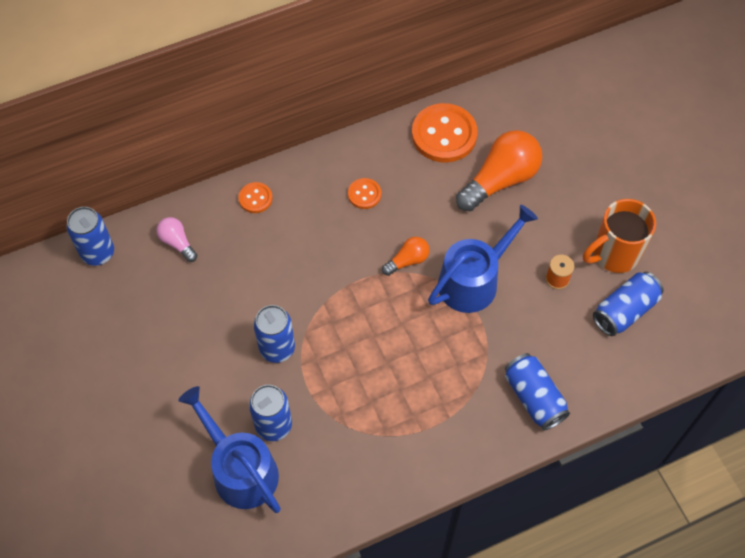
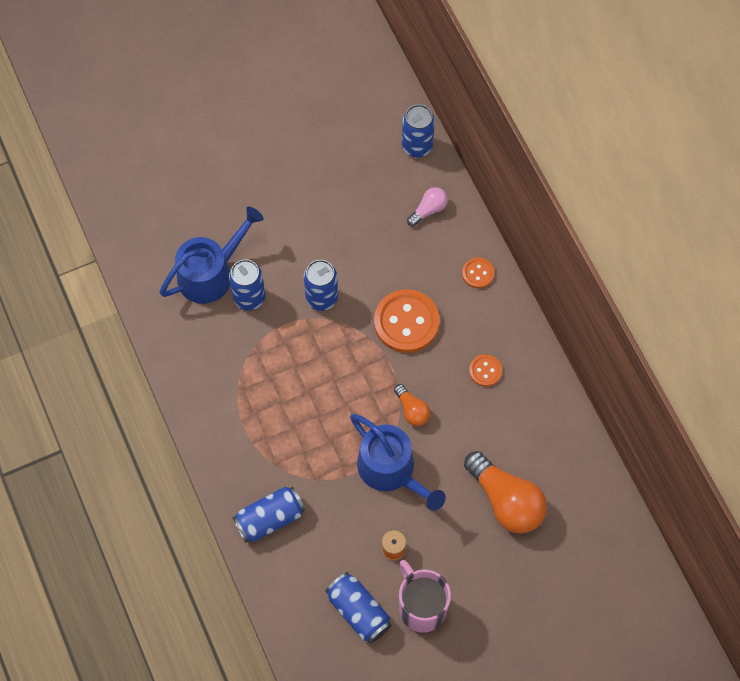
camera: 90 degrees right, 5 degrees up
orange button [412,103,478,163] -> orange button moved to [374,289,439,353]
orange mug [583,199,656,273] -> pink mug [399,560,451,633]

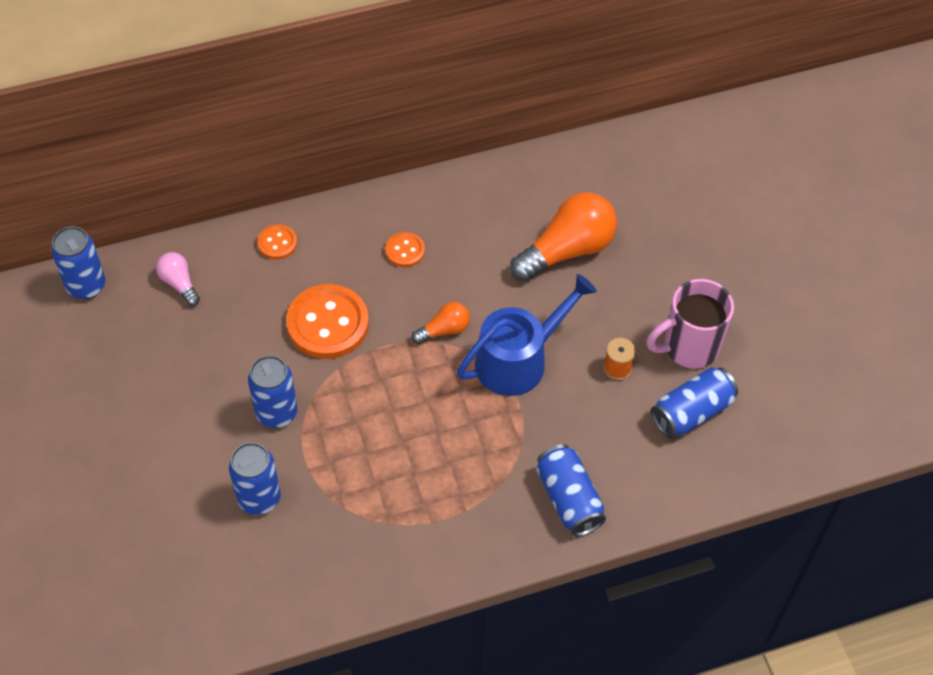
camera: 85 degrees left, 10 degrees down
blue watering can [160,207,264,304] -> none

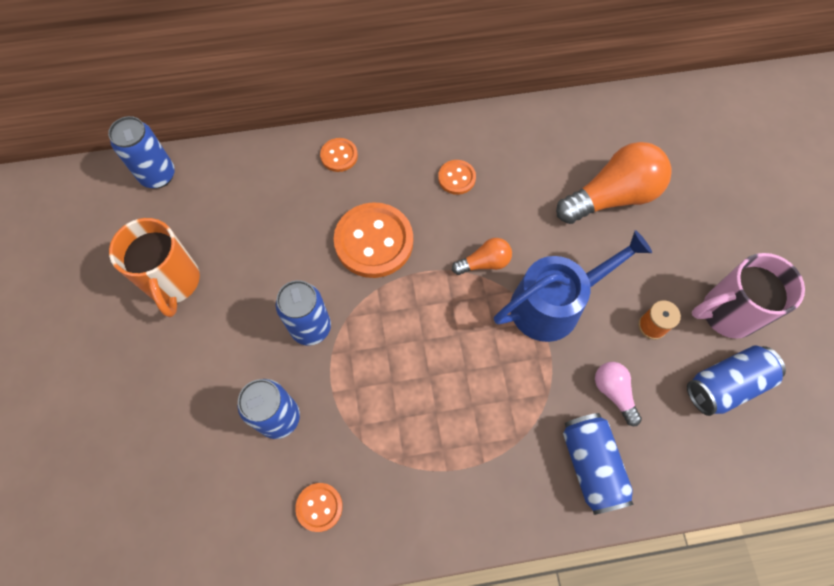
camera: 10 degrees right, 10 degrees up
pink light bulb [156,252,200,306] -> pink light bulb moved to [595,362,642,426]
none -> orange mug [109,218,200,317]
none -> orange button [295,483,343,532]

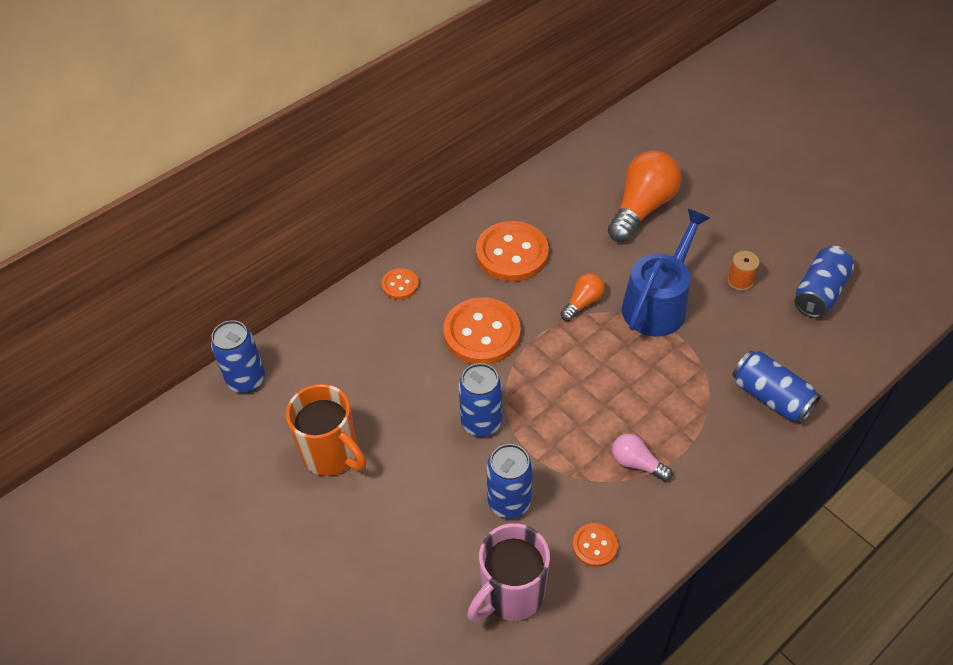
camera: 30 degrees left, 15 degrees down
orange button [438,160,476,195] -> orange button [476,221,549,282], size x2.00
pink light bulb [595,362,642,426] -> pink light bulb moved to [612,434,672,481]
pink mug [692,253,805,339] -> pink mug moved to [467,523,550,623]

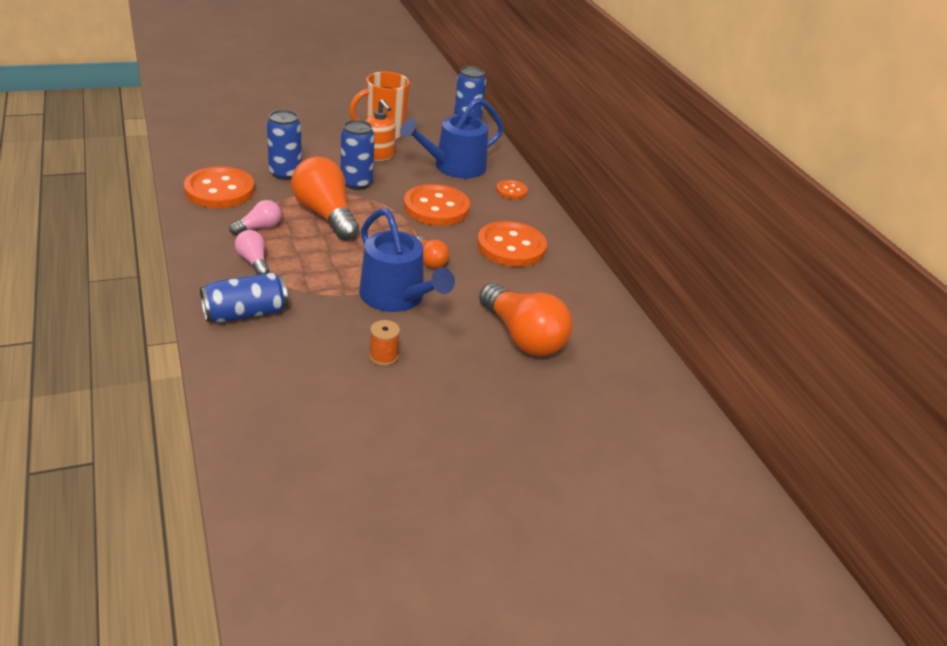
camera: 105 degrees right, 15 degrees down
pink mug [467,523,550,623] -> none
orange button [573,523,618,567] -> orange button [184,167,254,208], size x2.00
blue can [795,246,854,318] -> none
none -> pink light bulb [235,230,269,275]
none -> orange light bulb [291,156,359,240]
none -> orange soap dispenser [366,99,396,161]
none -> blue watering can [400,98,504,178]

